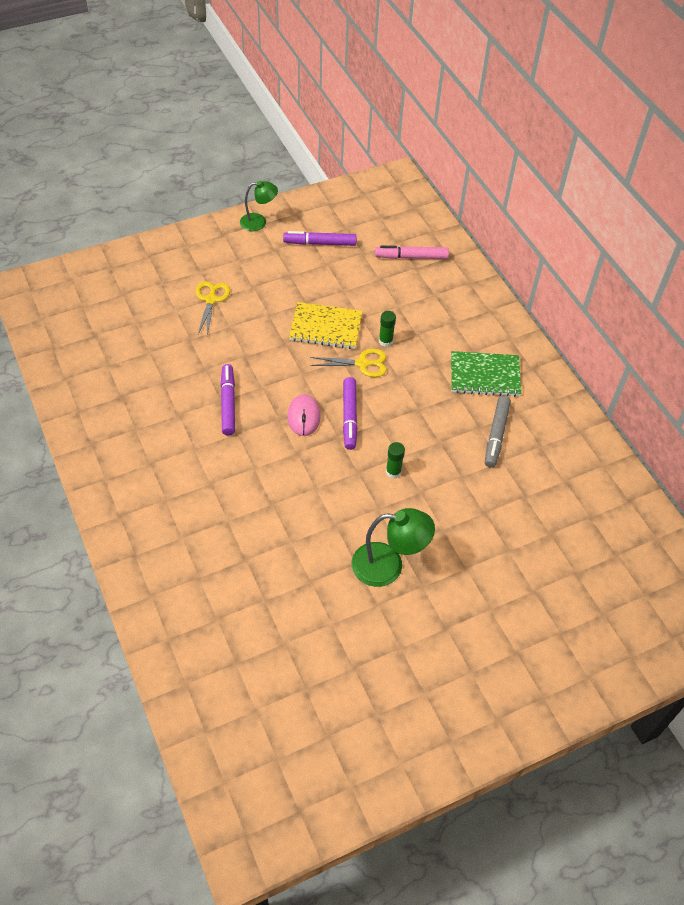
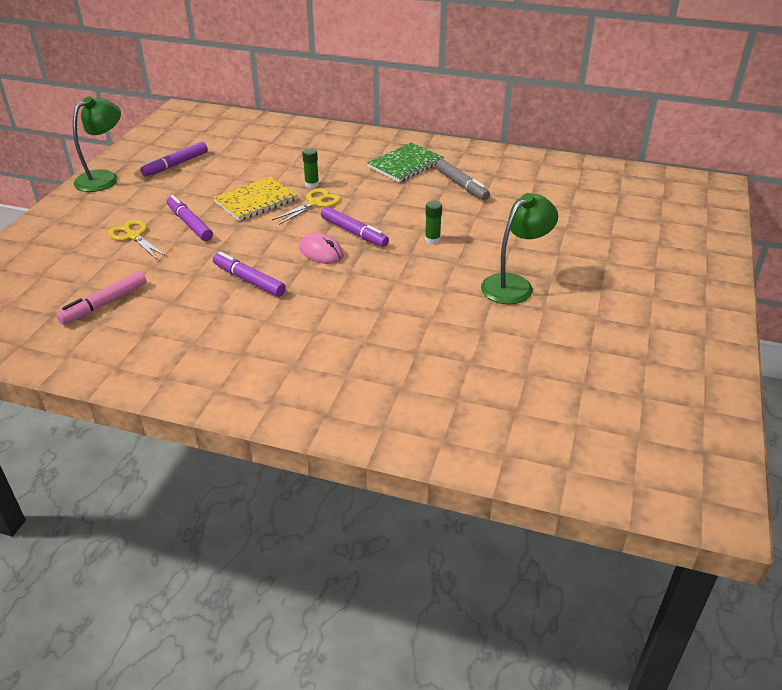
camera: 45 degrees left, 15 degrees down
green lamp [240,181,278,231] -> green lamp [73,96,121,192], size x1.52
pink marker [375,246,449,259] -> pink marker moved to [56,271,147,325]
none -> purple marker [167,195,213,241]

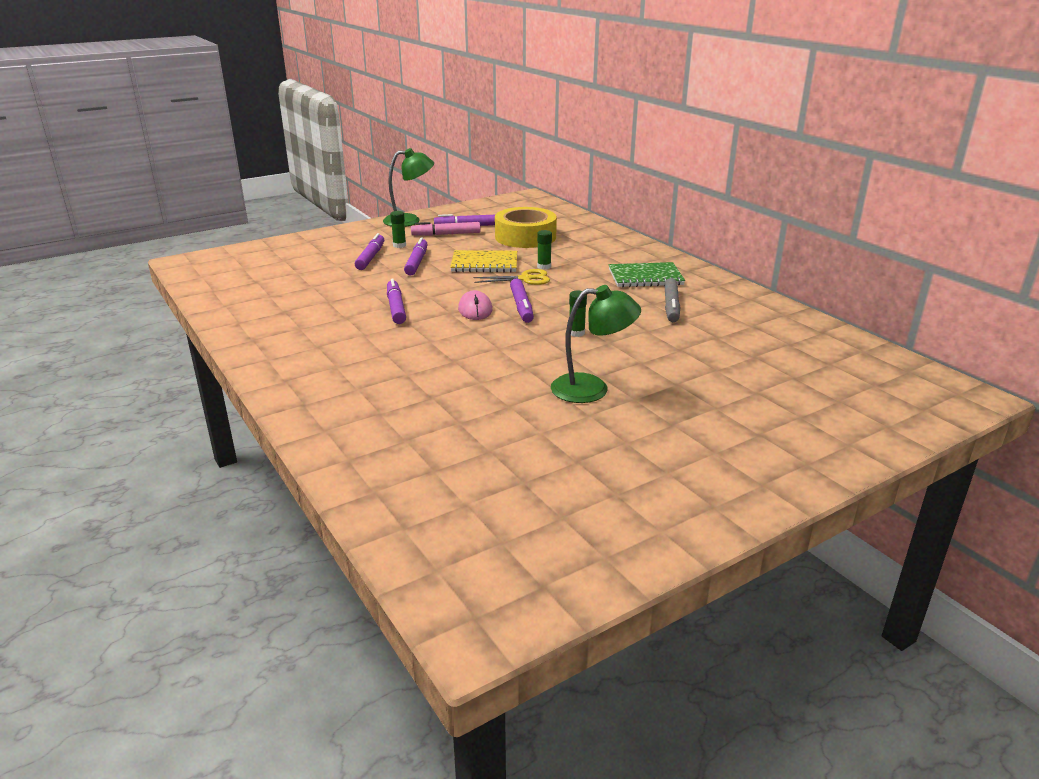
camera: 40 degrees right, 10 degrees down
pink marker [56,271,147,325] -> pink marker moved to [411,222,480,236]
yellow scissors [108,220,167,259] -> purple marker [355,233,384,270]
none -> green glue stick [390,211,406,248]
none -> yellow tape [495,207,557,248]

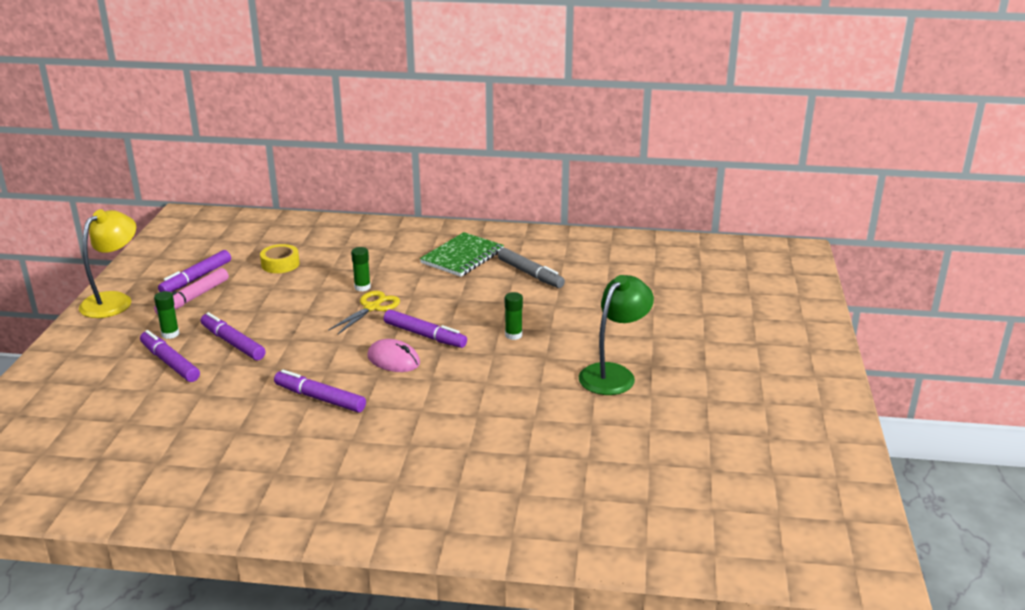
camera: 50 degrees left, 0 degrees up
green lamp [383,148,434,227] -> yellow lamp [79,209,136,318]
yellow notebook [450,250,517,273] -> none
yellow tape [495,207,557,248] -> yellow tape [260,244,300,273], size x0.50

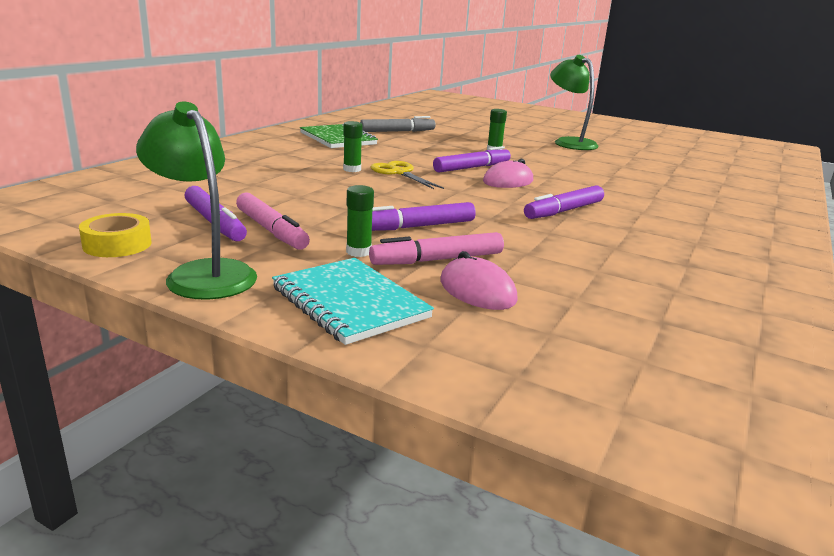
camera: 70 degrees left, 5 degrees down
yellow lamp [79,209,136,318] -> green lamp [136,102,257,300]
purple marker [140,330,200,382] -> pink marker [369,232,504,265]
yellow tape [260,244,300,273] -> yellow tape moved to [79,213,152,257]
none -> turquoise notebook [272,258,434,345]
none -> pink mouse [440,251,518,310]

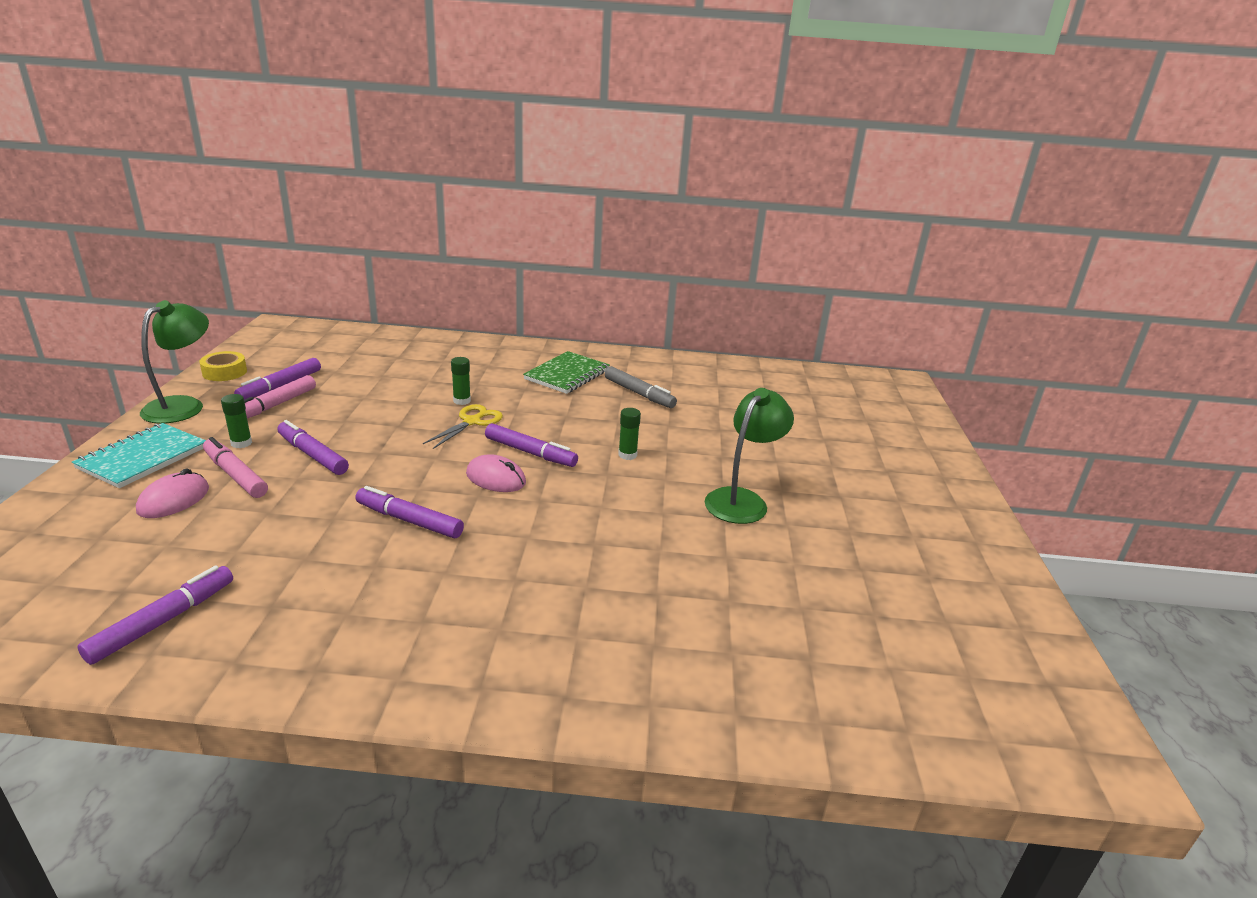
camera: 65 degrees right, 5 degrees up
none -> purple marker [78,565,233,665]

